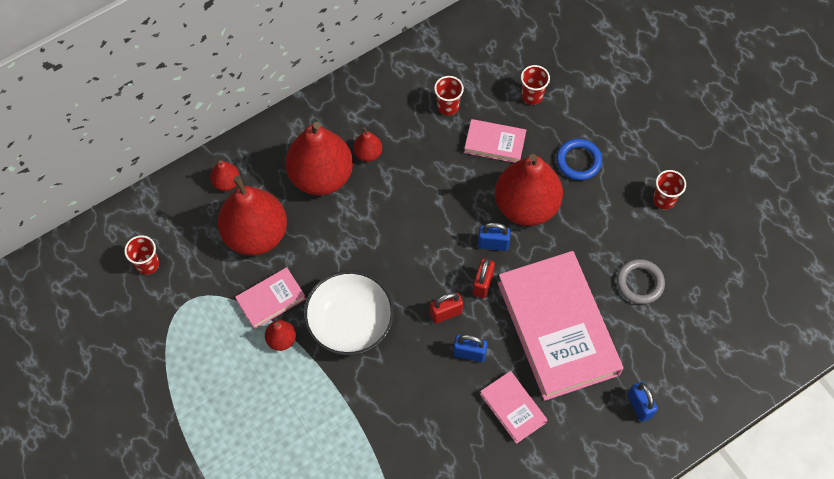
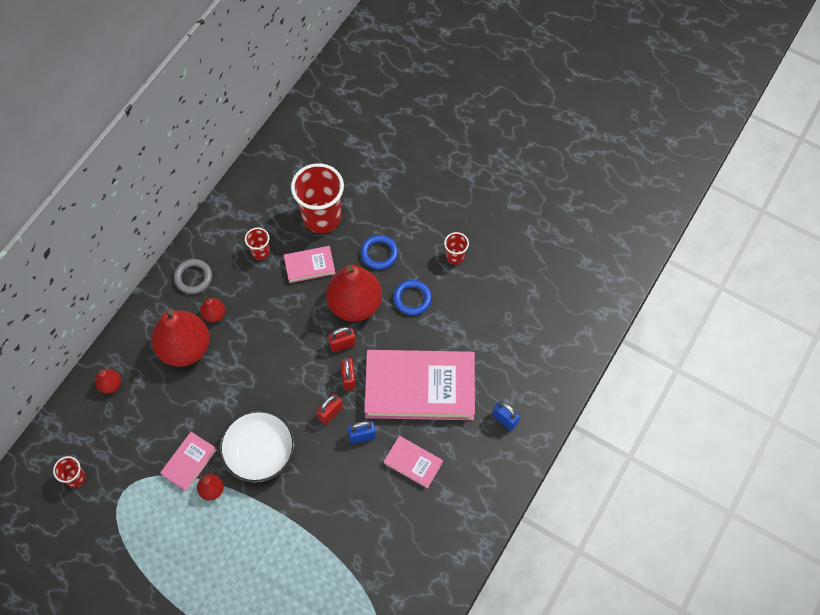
camera: 25 degrees left, 0 degrees up
red pear [218,176,287,256] -> none
blue padlock [478,223,511,251] -> red padlock [328,327,356,352]
pink book [497,251,623,401] -> pink book turned 45 degrees counterclockwise [364,350,475,420]
red cup [521,65,550,105] -> red cup [291,163,344,233], size x2.12
grey ring [617,259,665,304] -> grey ring moved to [174,259,212,294]
none -> blue ring [393,280,432,315]

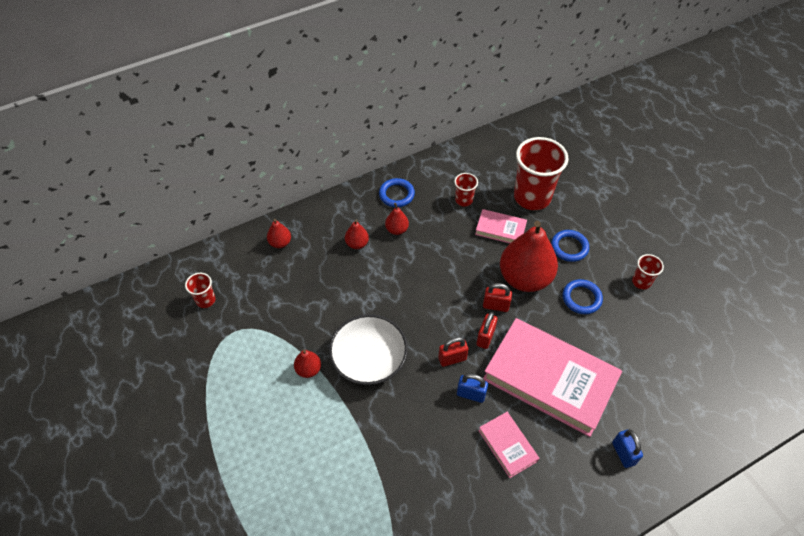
camera: 30 degrees right, 10 degrees down
red pear [152,309,210,367] -> red pear [345,219,369,249], size x0.44
pink book [160,432,217,491] -> none
grey ring [174,259,212,294] -> blue ring [379,178,415,207]

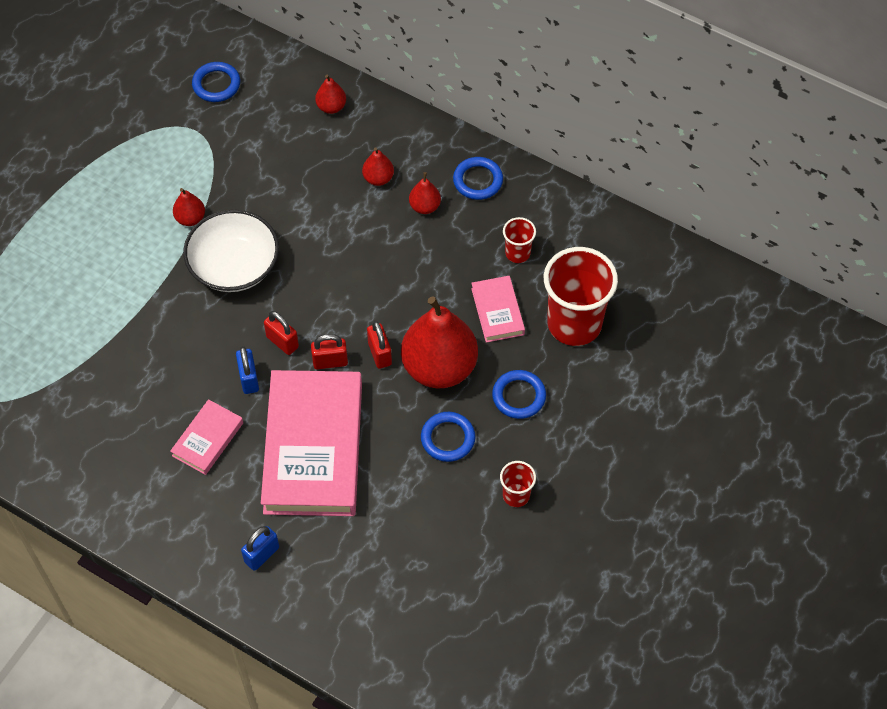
camera: 60 degrees right, 5 degrees up
red cup [185,273,215,308] -> blue ring [192,62,240,102]

